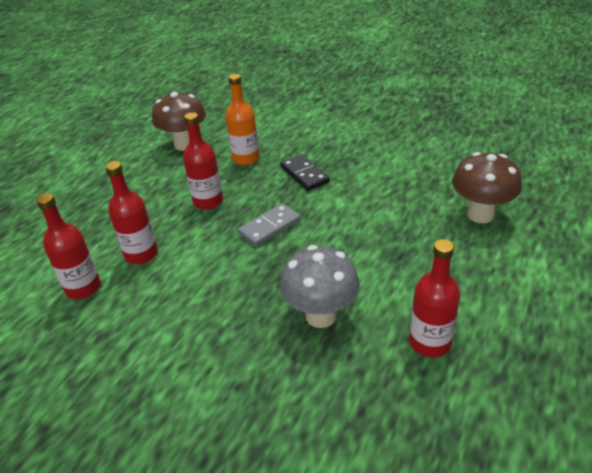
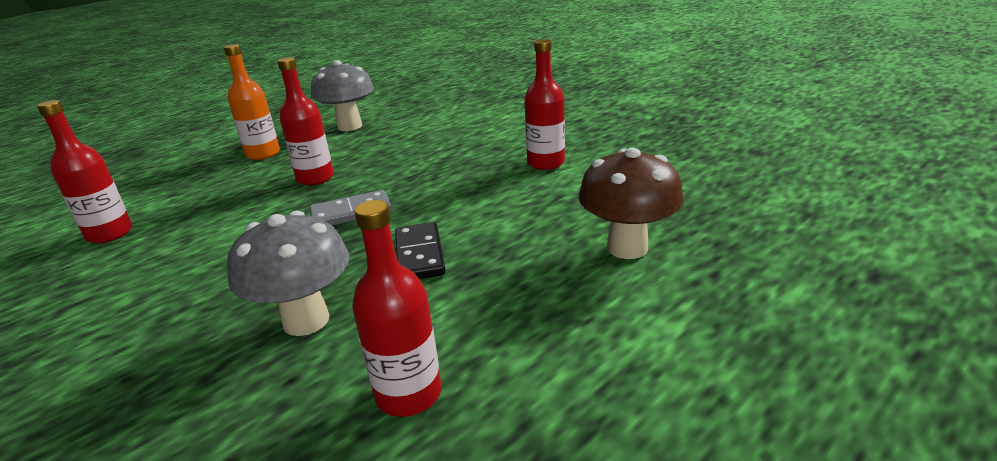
camera: 20 degrees right, 10 degrees down
red bottle [105,161,158,264] -> red bottle moved to [524,39,565,170]
brown mushroom [152,92,206,151] -> grey mushroom [311,60,374,131]
orange bottle [225,74,259,165] -> orange bottle moved to [224,44,280,160]
black domino [280,154,330,191] -> black domino moved to [395,222,446,279]

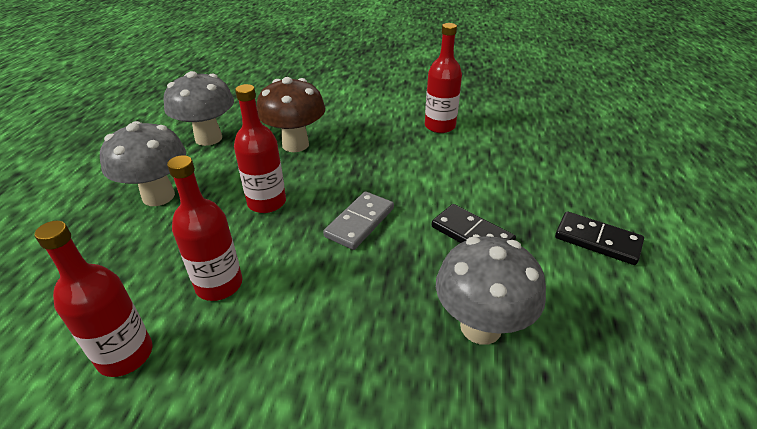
camera: 40 degrees left, 10 degrees up
orange bottle [224,44,280,160] -> grey mushroom [100,121,186,206]
red bottle [352,200,441,417] -> red bottle moved to [167,155,242,301]
brown mushroom [579,148,684,259] -> brown mushroom moved to [257,77,325,152]
none -> black domino [555,211,644,265]

